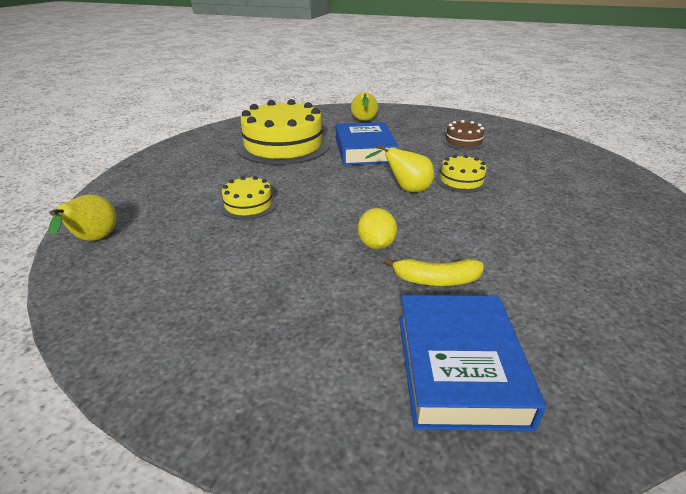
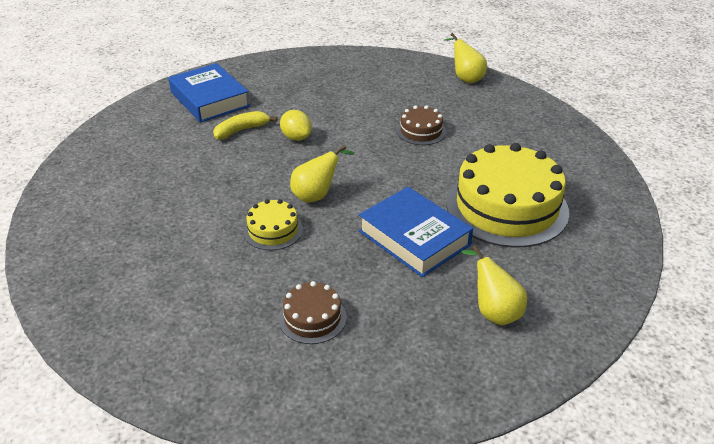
camera: 145 degrees right, 5 degrees up
yellow cake [220,176,277,220] -> brown cake [397,105,446,145]

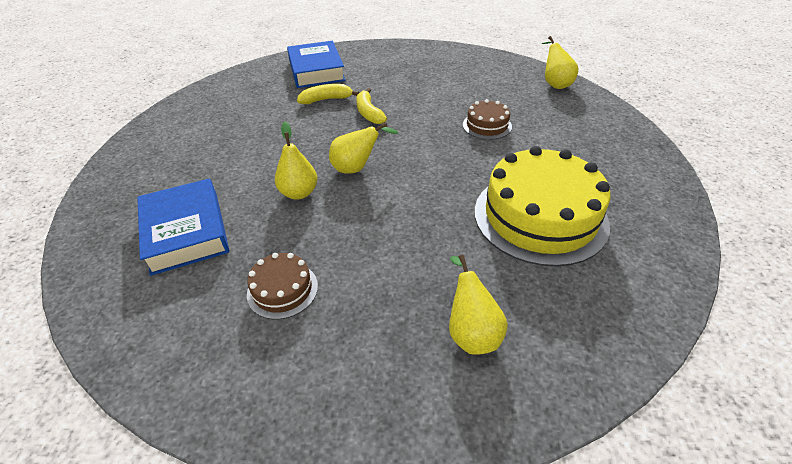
camera: 20 degrees right, 5 degrees up
yellow cake [243,199,303,250] -> yellow pear [275,121,317,200]
yellow lemon [280,110,312,141] -> yellow banana [357,88,387,124]
blue book [359,187,473,277] -> blue book moved to [137,178,229,276]

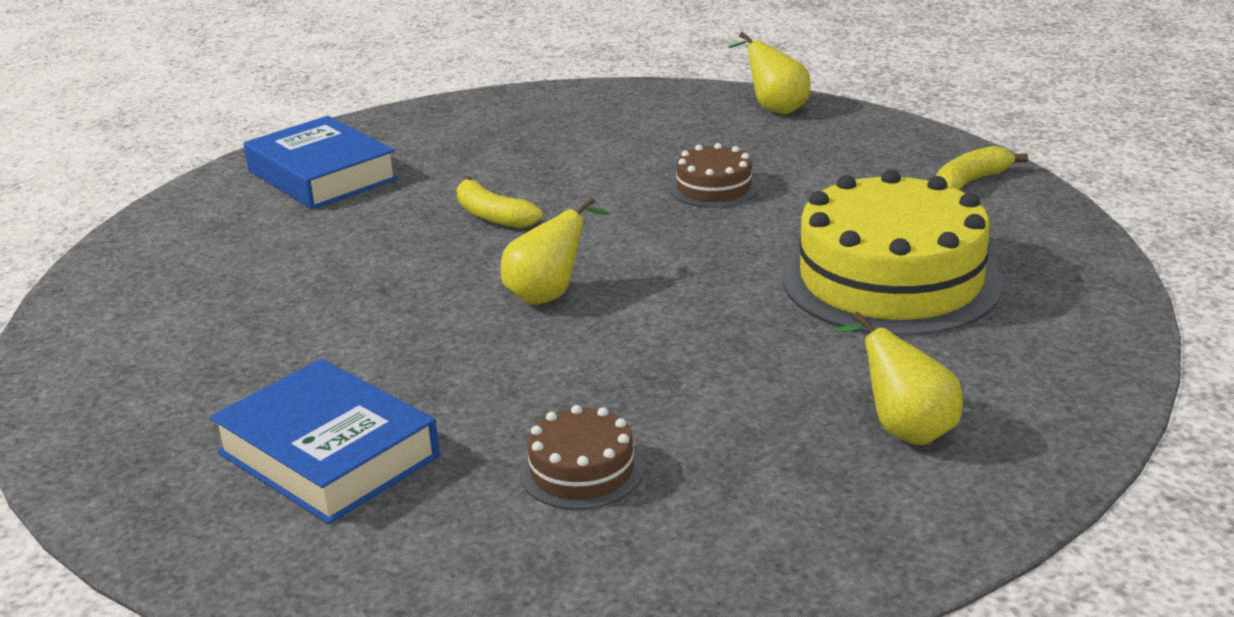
camera: 25 degrees left, 15 degrees down
yellow pear [275,121,317,200] -> none
yellow banana [297,84,359,104] -> yellow banana moved to [936,146,1028,190]

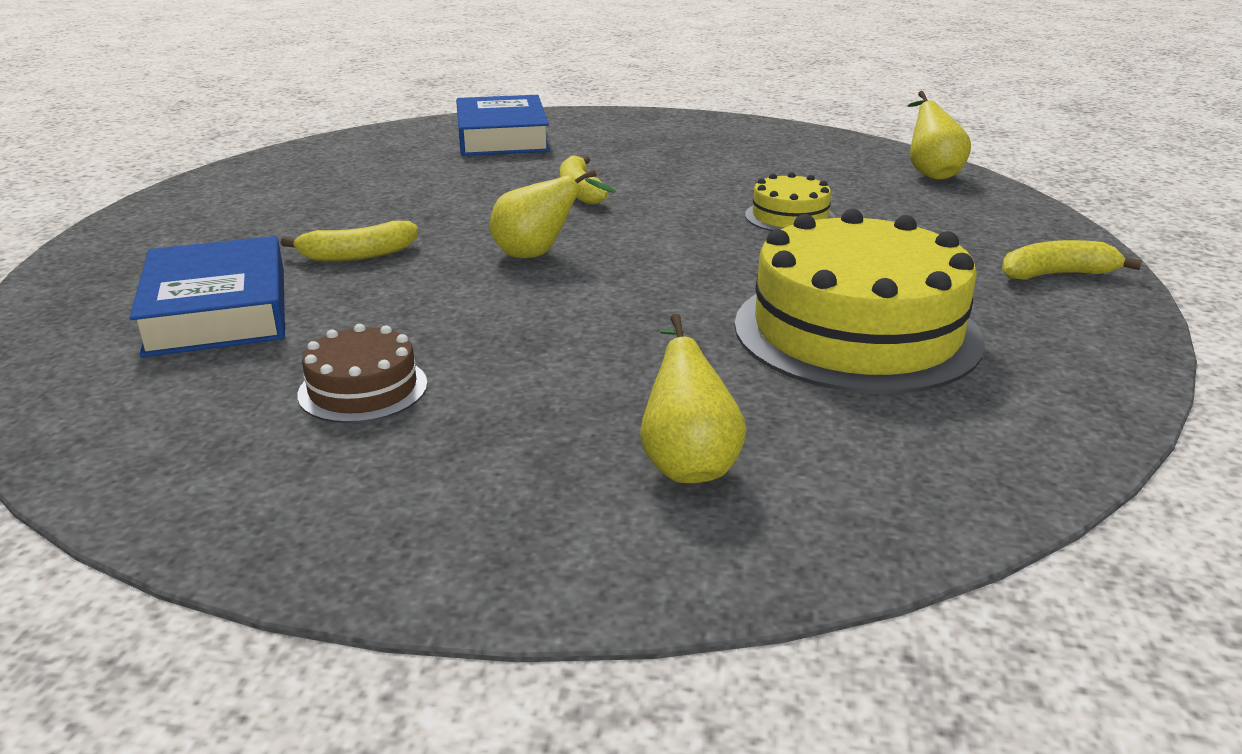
camera: 30 degrees right, 0 degrees up
brown cake [670,143,759,208] -> yellow cake [745,172,836,231]
none -> yellow banana [281,221,418,262]

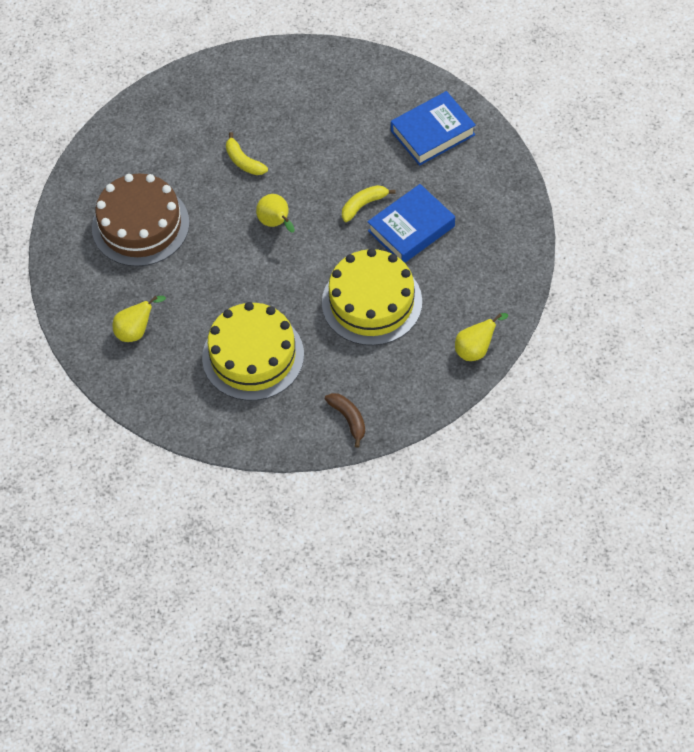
camera: 70 degrees right, 30 degrees up
blue book [130,236,285,357] -> blue book moved to [367,184,455,263]
brown cake [297,324,428,423] -> brown cake [92,174,189,266], size x2.13
yellow cake [745,172,836,231] -> yellow cake [322,248,422,346], size x2.13
yellow banana [1002,240,1142,280] -> brown banana [325,393,365,448]

